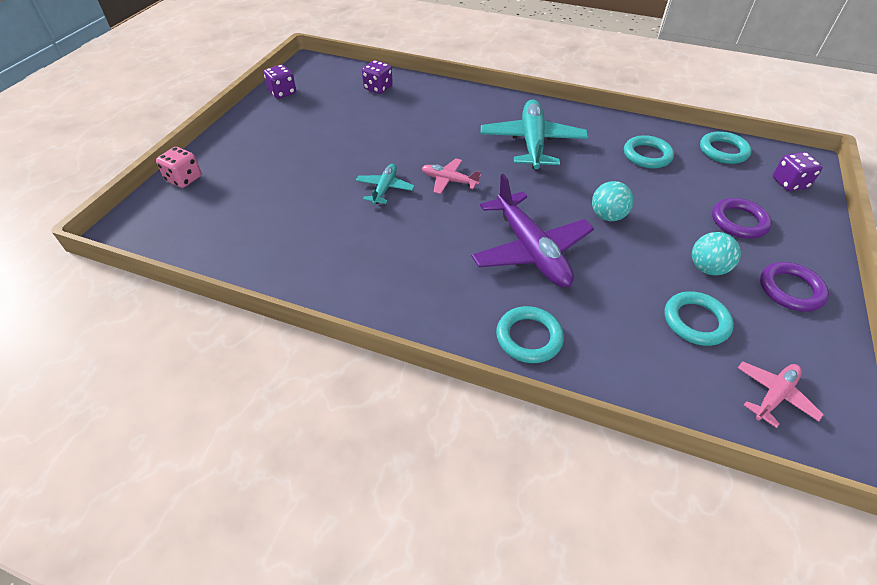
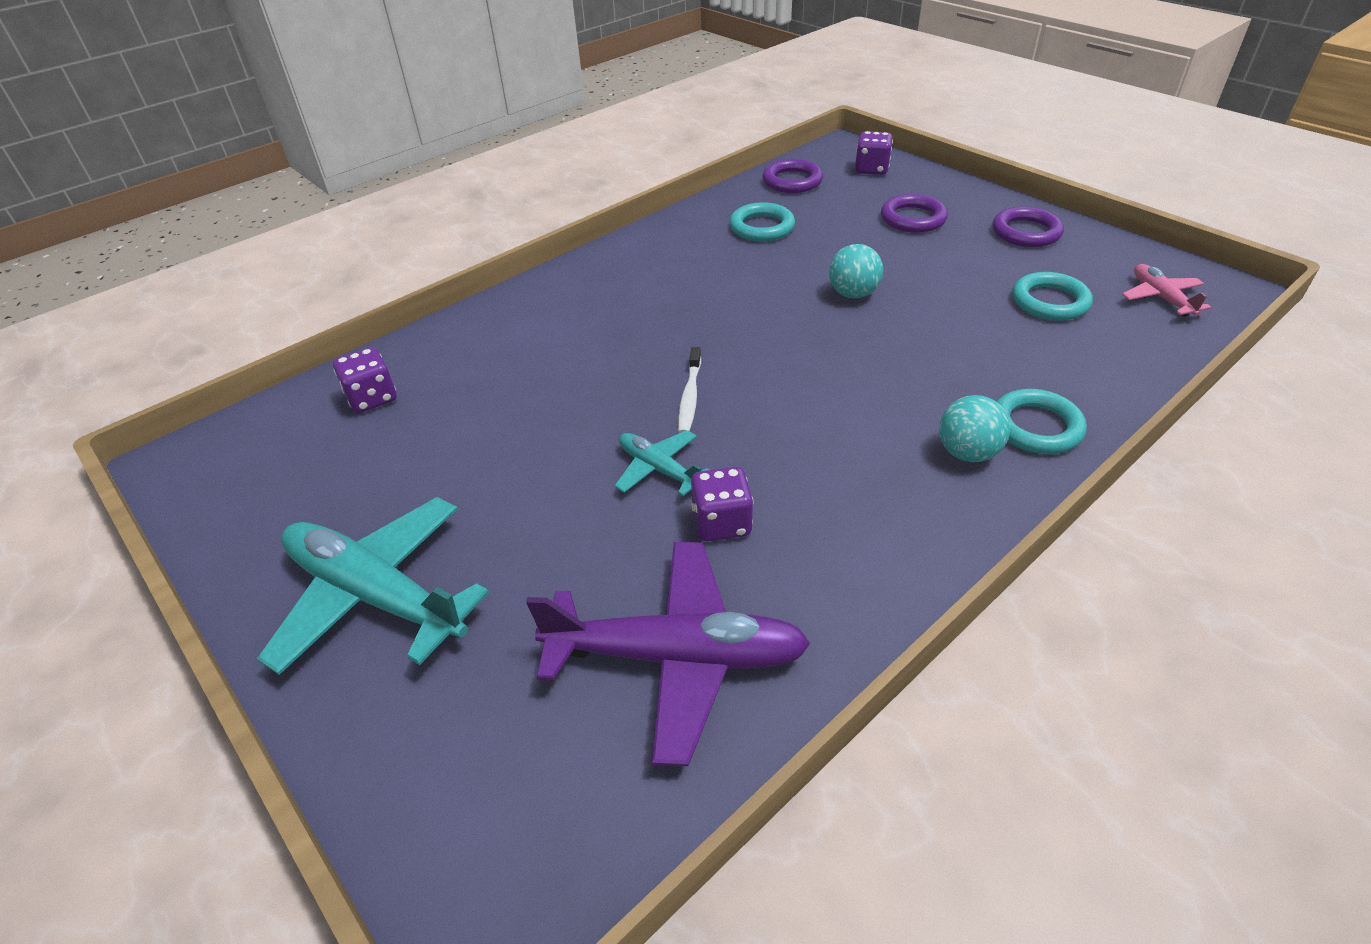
camera: 60 degrees left, 5 degrees down
pink dice [156,147,201,188] -> none
purple dice [263,65,296,99] -> purple dice moved to [691,467,754,541]
pink plane [422,159,481,194] -> white toothbrush [678,347,701,433]
purple plane [471,174,594,287] -> purple plane moved to [526,542,811,766]
turquoise plane [481,99,588,169] -> turquoise plane moved to [257,497,489,675]
turquoise ball [692,232,741,276] -> turquoise ball moved to [939,395,1010,462]
turquoise ring [700,131,752,164] -> purple ring [763,159,823,193]

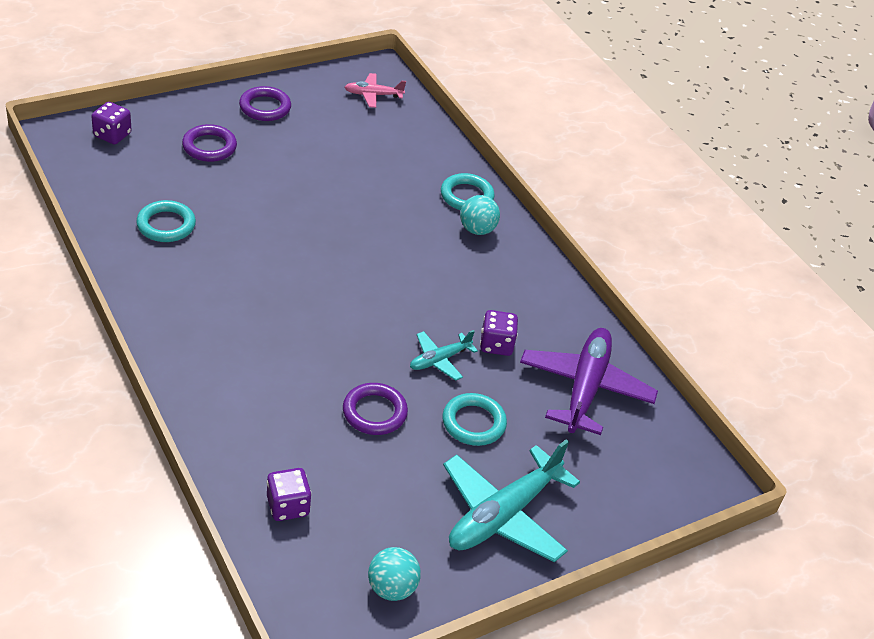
camera: 85 degrees left, 0 degrees up
white toothbrush [678,347,701,433] -> none
purple ring [763,159,823,193] -> purple ring moved to [343,383,408,435]
turquoise ball [829,244,883,298] -> turquoise ball moved to [368,547,421,601]
turquoise ring [1012,272,1093,321] -> turquoise ring moved to [442,393,507,446]

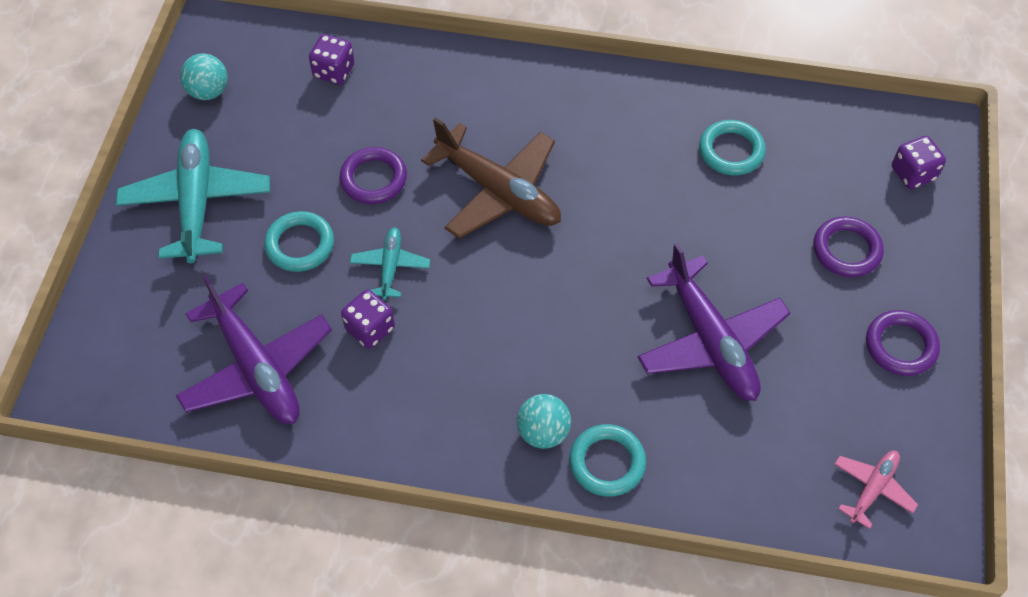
camera: 135 degrees right, 15 degrees up
none -> brown plane [421,117,561,239]
none -> purple plane [638,243,790,401]

